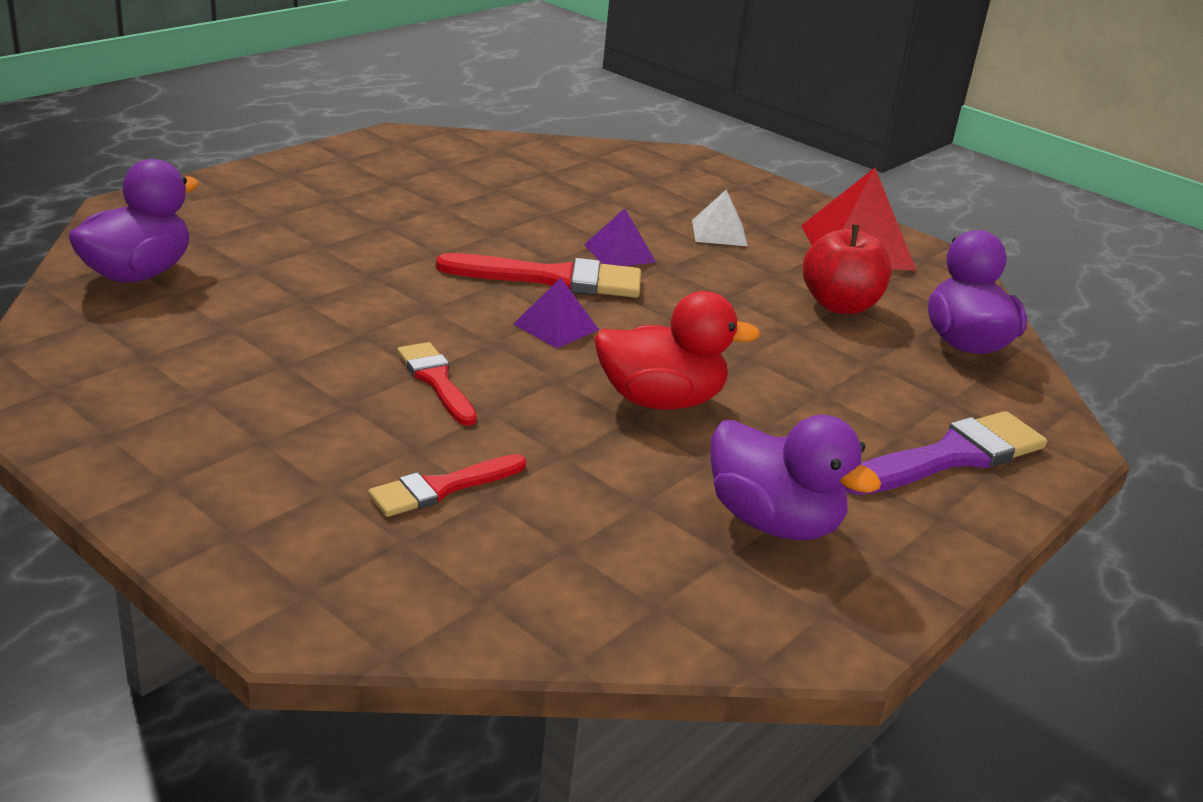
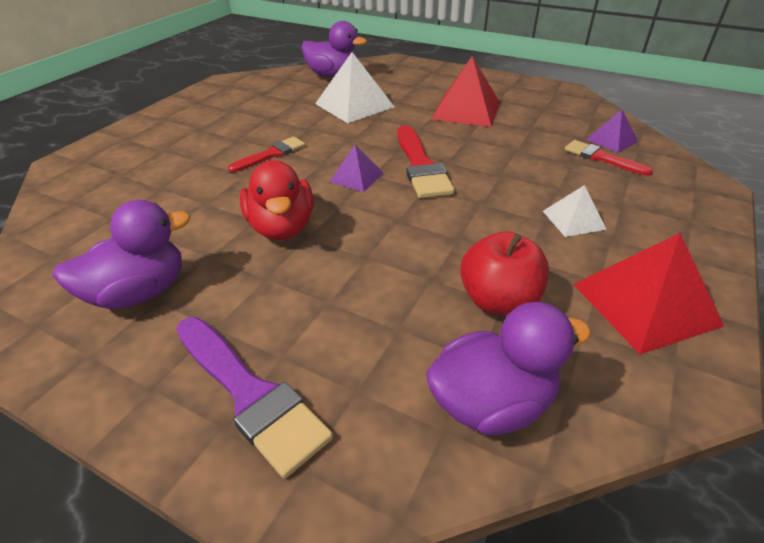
camera: 80 degrees right, 10 degrees up
red brush [368,454,526,517] -> red brush moved to [565,140,653,176]
purple pyramid [584,208,656,266] -> purple pyramid moved to [586,109,638,153]
purple duck [711,415,881,541] -> purple duck turned 150 degrees counterclockwise [53,200,190,309]
none -> white pyramid [315,52,394,123]
none -> red pyramid [431,56,500,127]

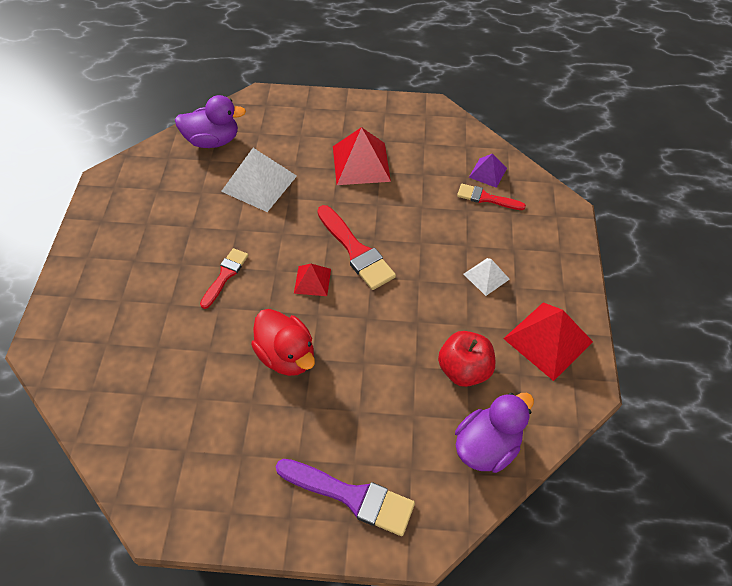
camera: 25 degrees left, 15 degrees up
purple duck [53,200,190,309] -> none
purple pyramid [329,145,383,192] -> red pyramid [294,264,331,296]

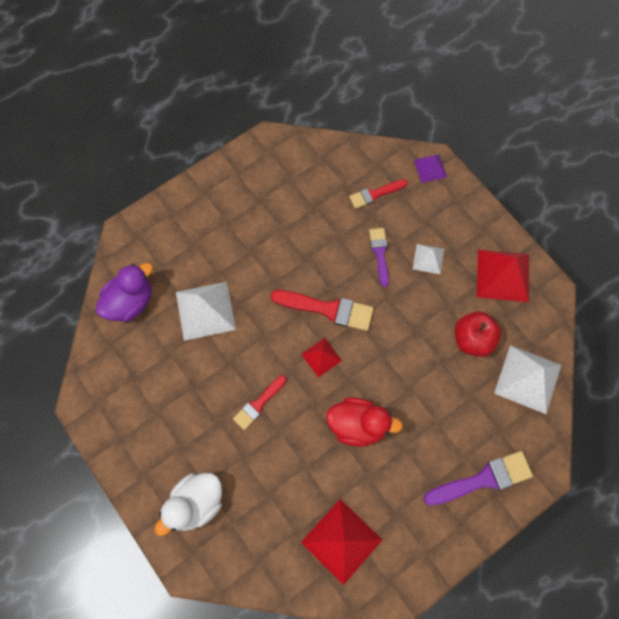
camera: 40 degrees left, 15 degrees up
red brush [200,248,248,309] -> red brush turned 120 degrees counterclockwise [233,375,287,430]
red pyramid [333,127,391,185] -> red pyramid moved to [301,499,382,585]
purple duck [455,393,534,473] -> white pyramid [494,345,561,414]
purple pyramid [469,154,507,188] -> purple pyramid moved to [414,154,447,183]
none -> white duck [154,473,222,536]
none -> purple brush [369,228,389,287]

